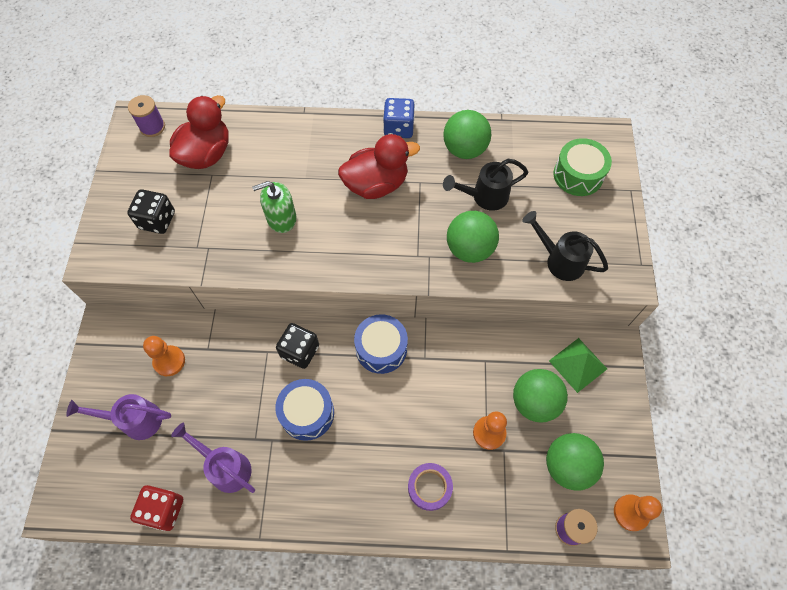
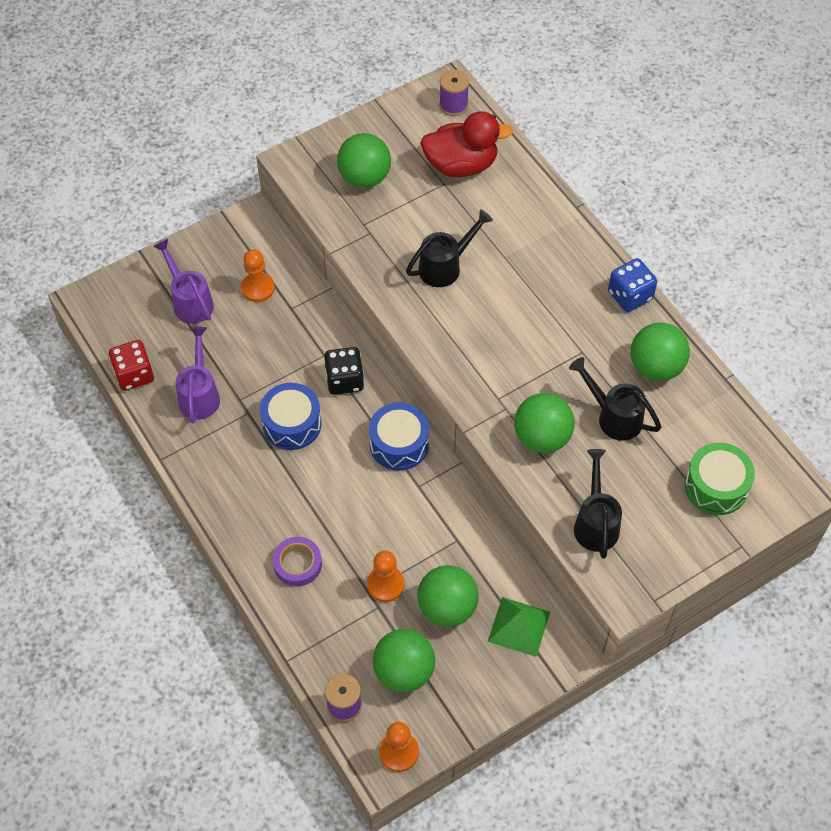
camera: 55 degrees right, 5 degrees down
black dice [127,189,175,234] -> green ball [337,133,391,188]
green soap dispenser [252,181,296,233] -> black watering can [406,209,493,287]
red duck [338,134,420,199] -> none

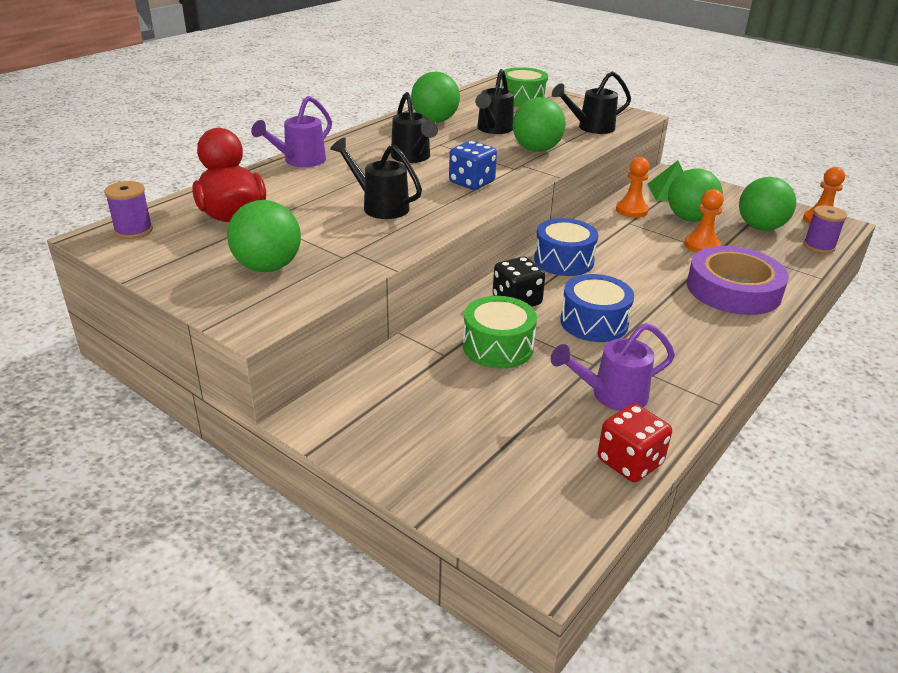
camera: 110 degrees left, 25 degrees down
purple watering can [153,239,214,324] -> purple watering can moved to [251,96,332,167]
orange pawn [241,250,275,302] -> orange pawn moved to [616,157,649,218]
purple tape [273,537,322,586] -> purple tape [687,246,789,315], size x1.88
blue dice [608,258,657,312] -> blue dice moved to [449,141,497,190]
none -> black watering can [391,92,438,163]
none -> green drum [463,296,537,369]

